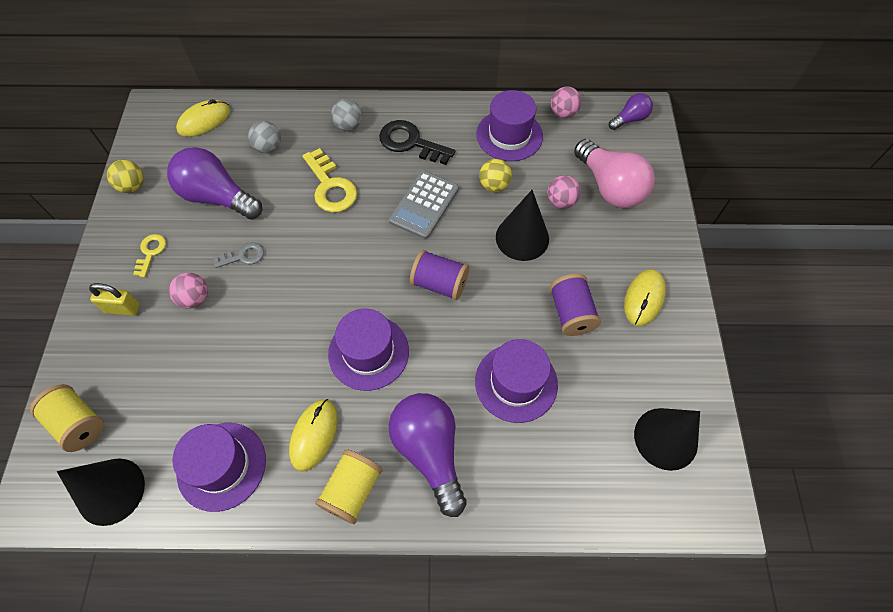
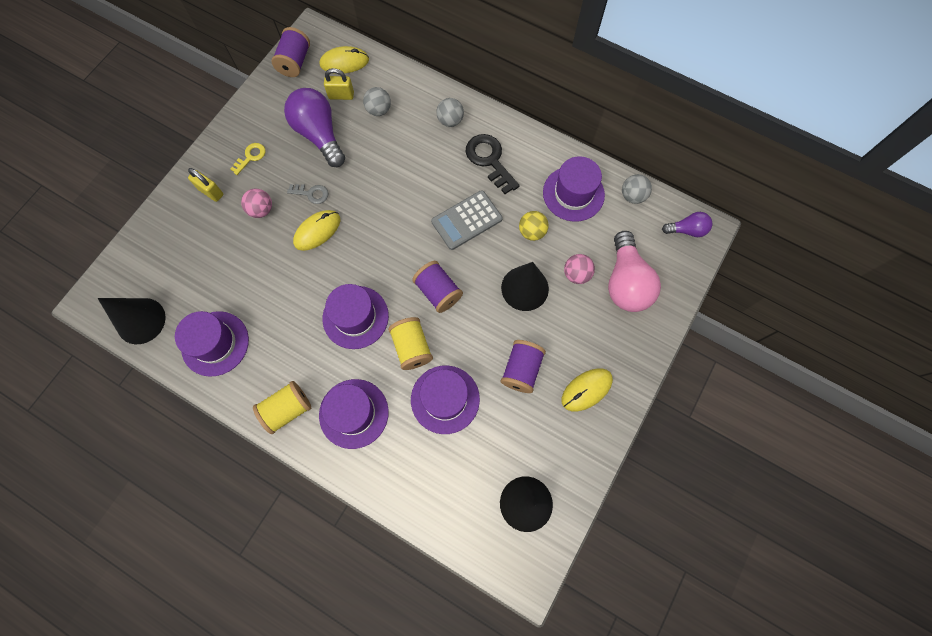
camera: 30 degrees right, 10 degrees up
yellow spool [30,384,104,452] -> yellow spool moved to [388,317,433,370]
yellow ball [107,160,144,193] -> none
yellow mouse [289,399,337,471] -> yellow mouse moved to [293,210,340,251]
yellow key [302,148,357,213] -> none
purple light bulb [389,393,467,517] -> purple hat [319,379,389,449]
pink ball [551,87,582,118] -> grey ball [622,174,652,204]
none -> purple spool [271,27,310,77]
none -> yellow padlock [324,68,354,100]

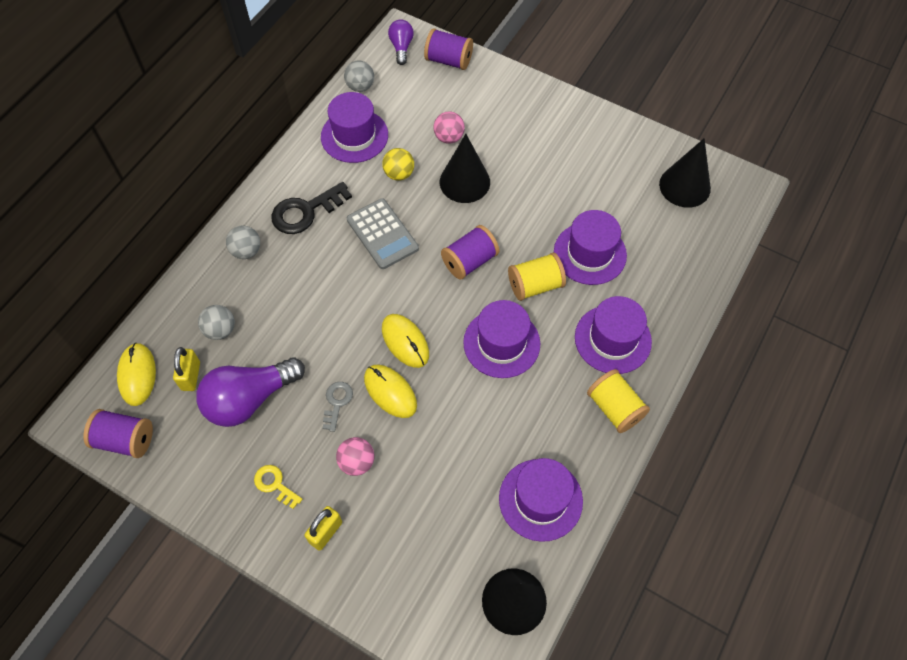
camera: 90 degrees left, 10 degrees down
purple spool [501,340,546,393] -> purple spool moved to [424,28,473,70]
yellow mouse [562,368,613,411] -> yellow mouse moved to [382,314,429,368]
pink light bulb [608,231,661,312] -> none

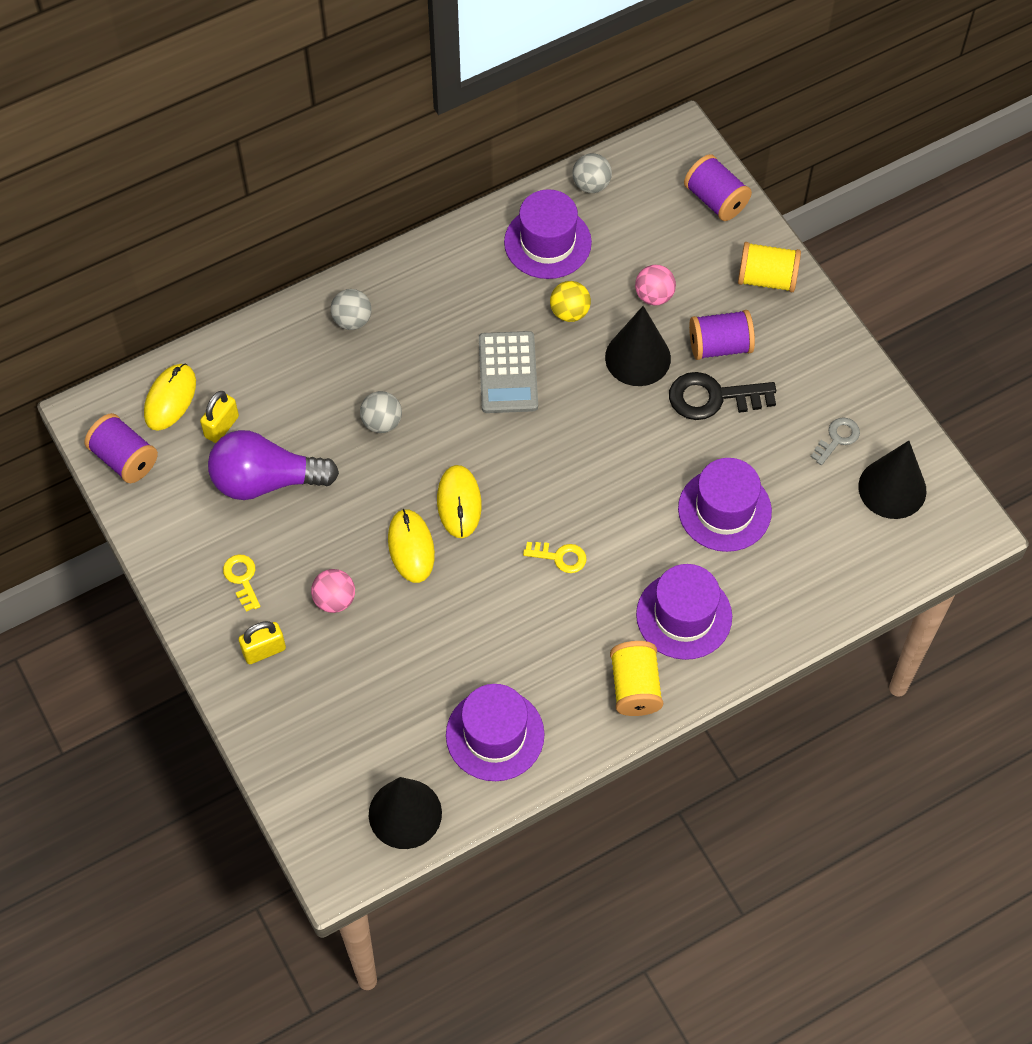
camera: 30 degrees right, 0 degrees up
grey ball [198,305,235,340] -> grey ball moved to [360,391,402,433]
black key [271,182,352,234] -> black key moved to [669,372,776,420]
grey key [323,382,353,432] -> grey key moved to [810,417,860,465]
purple light bulb [388,19,414,65] -> none
purple spool [441,225,499,280] -> purple spool moved to [689,310,755,360]
purple hat [463,300,540,378] -> yellow key [523,542,586,573]
yellow spool [508,252,566,301] -> yellow spool moved to [738,242,801,292]

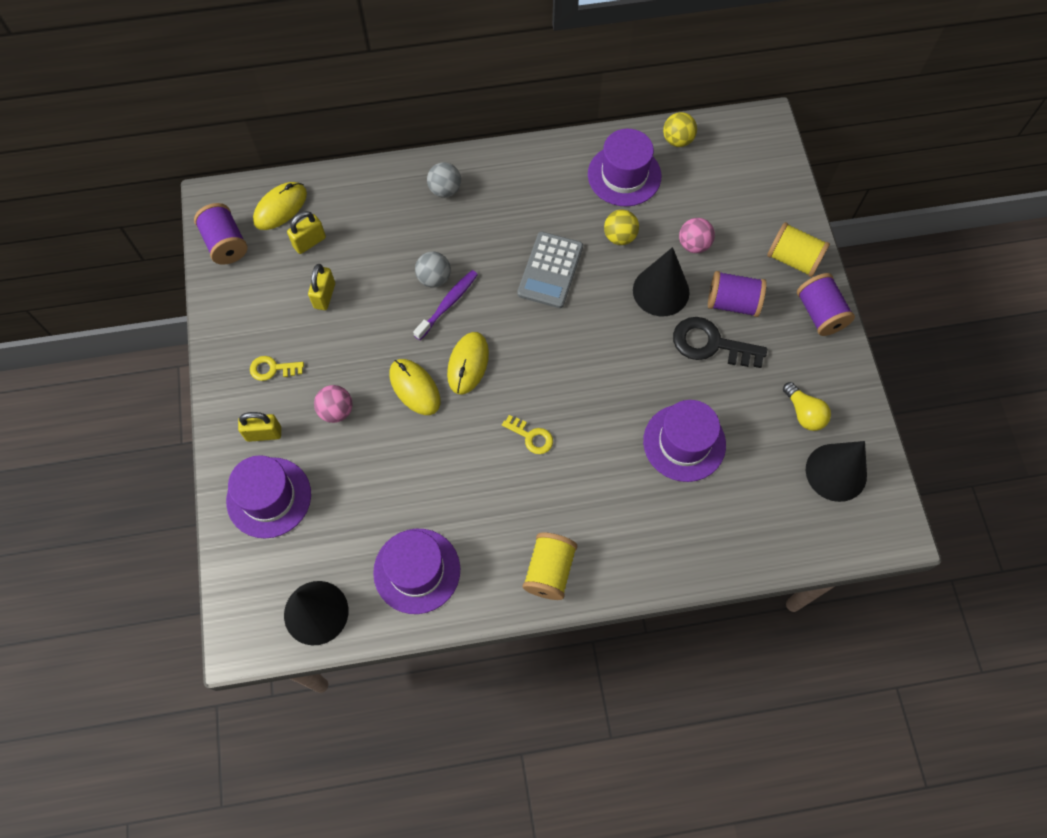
camera: 20 degrees right, 5 degrees up
purple light bulb [208,430,339,500] -> yellow padlock [308,264,335,310]
yellow key [223,554,261,612] -> yellow key turned 90 degrees counterclockwise [250,356,304,381]
yellow mouse [388,509,435,583] -> yellow mouse turned 45 degrees counterclockwise [389,359,440,415]
grey ball [572,153,612,193] -> yellow ball [663,112,697,147]
purple hat [636,564,732,660] -> purple hat moved to [226,455,311,539]
purple spool [684,154,752,221] -> purple spool moved to [797,273,855,336]
grey key [810,417,860,465] -> yellow light bulb [783,382,831,431]
none -> purple toothbrush [413,270,478,340]

